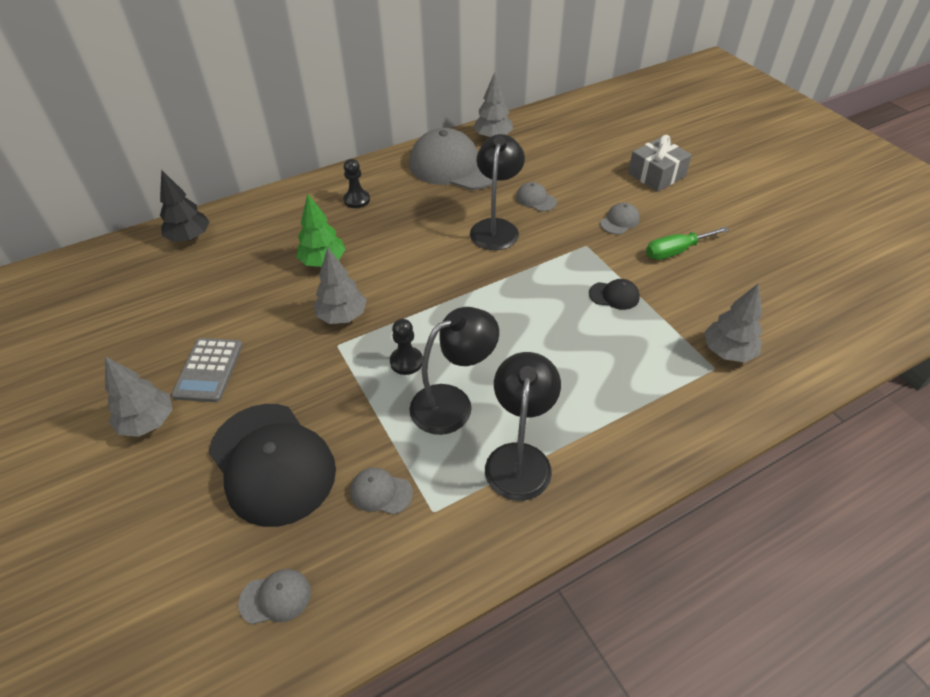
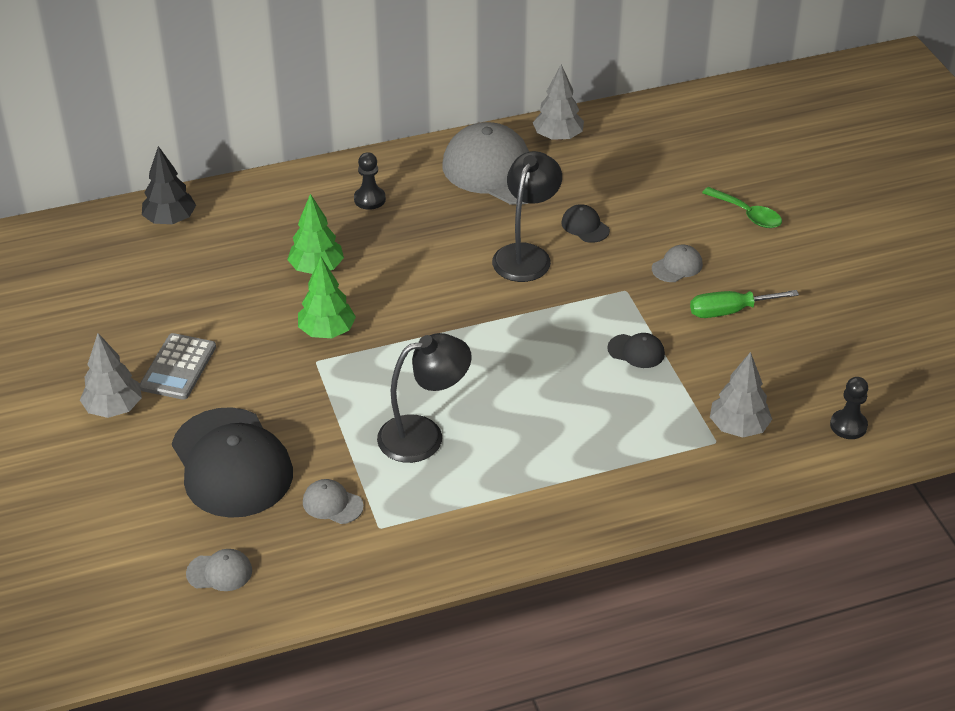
camera: 10 degrees right, 5 degrees down
grey tree [314,248,367,324] -> green tree [298,257,356,338]
black pawn [390,319,423,375] -> black pawn moved to [830,377,868,439]
black lamp [485,352,561,501] -> none
grey cap [516,182,557,212] -> black cap [562,204,610,243]
grey gift [628,135,692,192] -> green spoon [702,187,782,228]

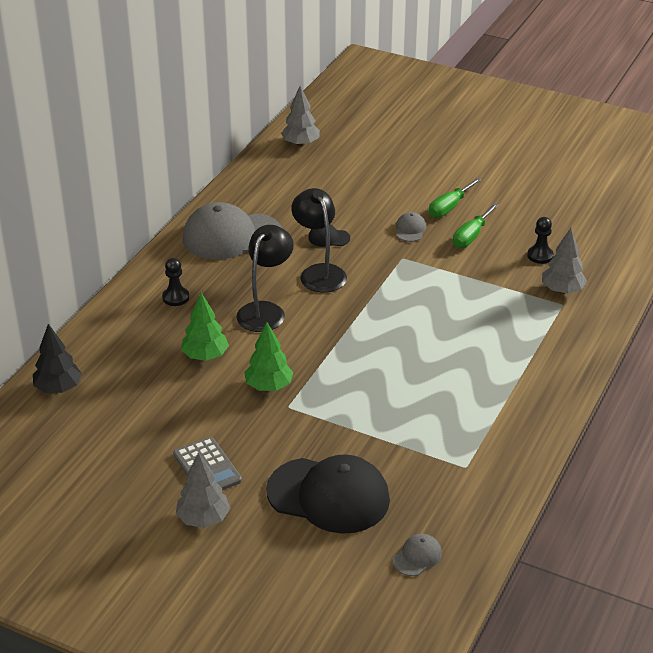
camera: 45 degrees left, 5 degrees down
grey cap [303,479,364,524] -> none
black lamp [377,333,472,463] -> black lamp moved to [236,225,294,332]
grey tree [533,64,584,141] -> grey tree moved to [281,86,320,147]
black cap [607,333,665,368] -> none
green spoon [702,187,782,228] -> none
black pawn [830,377,868,439] -> black pawn moved to [527,217,554,264]
none -> green screwdriver [429,177,482,218]

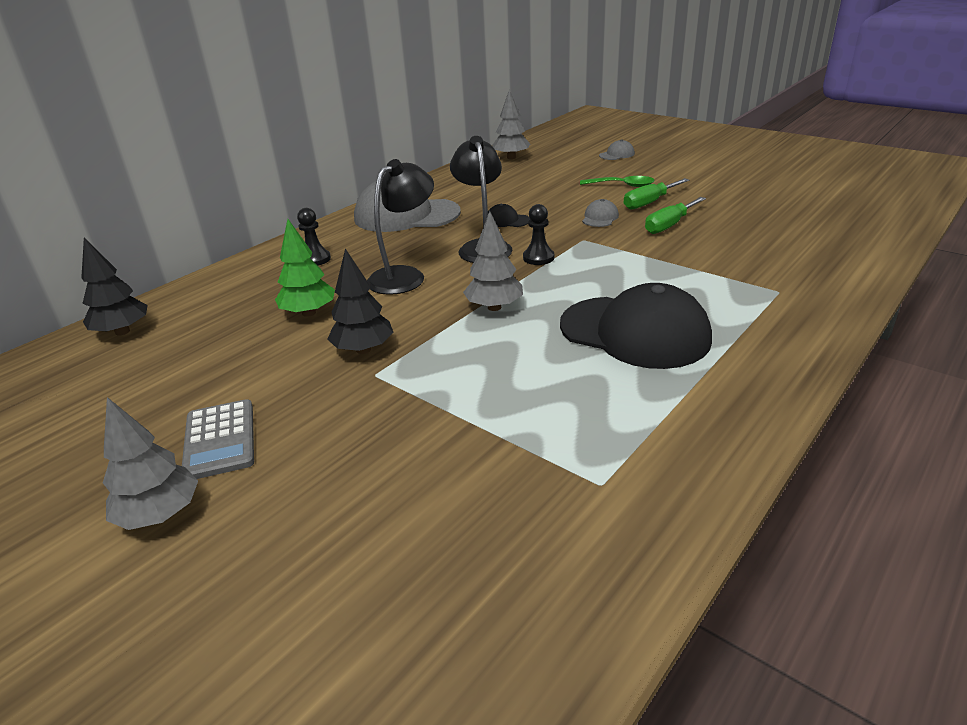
camera: 15 degrees right, 5 degrees down
green tree [244,322,293,391] -> black tree [327,248,393,354]
black cap [266,454,390,534] -> black cap moved to [560,283,712,369]
grey cap [393,534,442,576] -> grey cap moved to [599,140,635,160]
black pawn [527,217,554,264] -> black pawn moved to [523,204,554,265]
grey tree [542,228,587,294] -> grey tree moved to [463,211,523,311]
none -> green spoon [580,176,655,187]

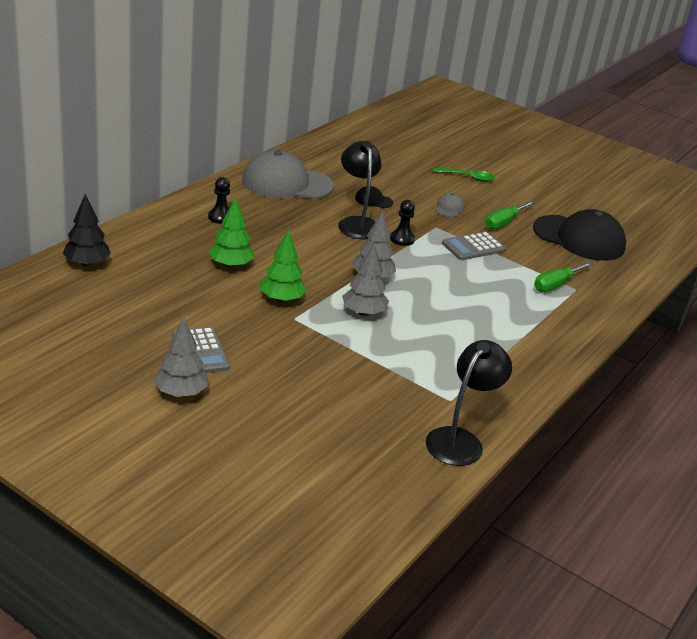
camera: 10 degrees left, 0 degrees up
black tree [327,248,393,354] -> green tree [260,230,307,303]
black lamp [367,159,434,295] -> black lamp moved to [425,340,512,466]
grey tree [492,90,530,159] -> grey tree moved to [342,244,389,316]
black cap [560,283,712,369] -> black cap moved to [533,209,626,261]
grey cap [599,140,635,160] -> none
green screwdriver [624,178,689,210] -> green screwdriver moved to [534,262,593,292]
none -> grey calculator [442,231,506,260]

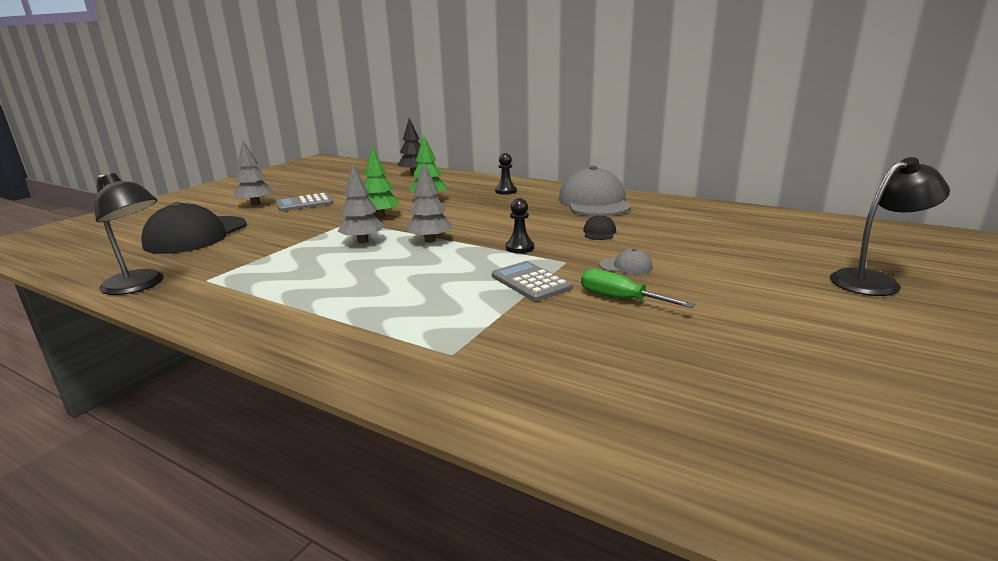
camera: 90 degrees right, 10 degrees down
black lamp [338,141,381,239] -> black lamp moved to [830,157,950,296]
green spoon [433,168,495,182] -> none
black cap [533,209,626,261] -> black cap moved to [141,202,246,254]
green screwdriver [534,262,593,292] -> none

